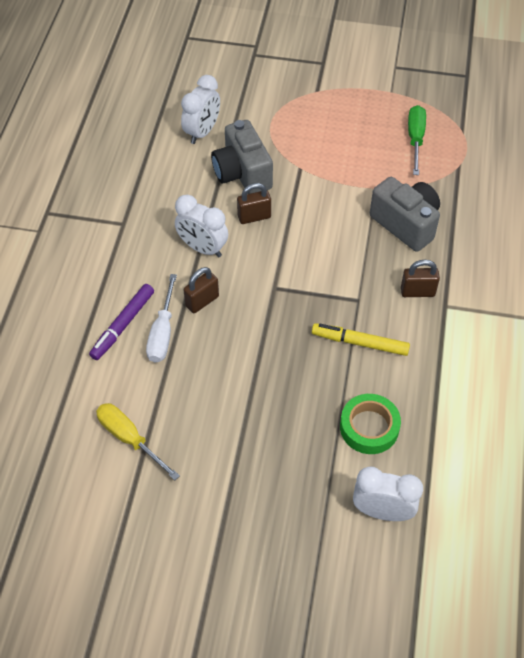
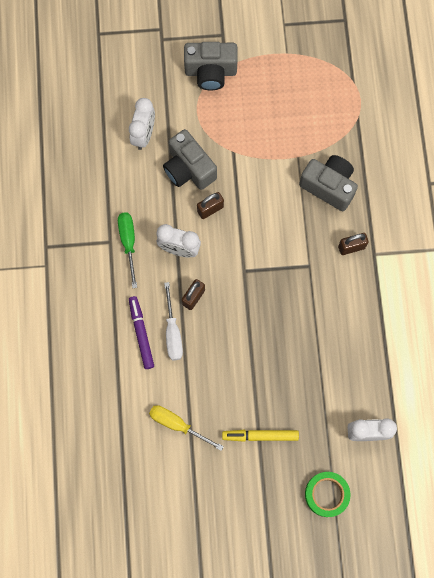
camera: 15 degrees left, 20 degrees up
purple marker [89,284,154,360] -> purple marker turned 150 degrees clockwise [129,296,154,369]
yellow marker [312,323,410,356] -> yellow marker moved to [222,430,299,442]
green tape [340,394,401,454] -> green tape moved to [305,472,351,517]
green screwdriver [408,105,426,175] -> green screwdriver moved to [118,213,137,288]
none -> grey camera [184,42,238,90]

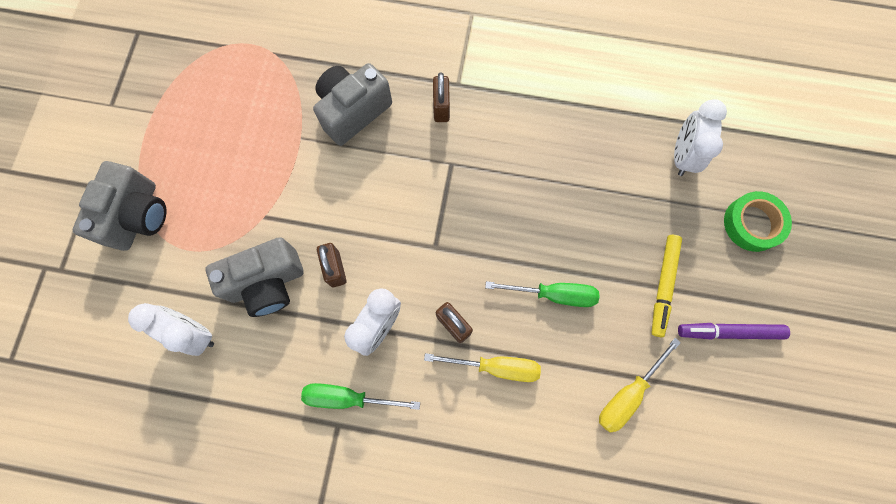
camera: 75 degrees left, 0 degrees up
purple marker [129,296,154,369] -> purple marker moved to [678,323,790,340]
white screwdriver [164,282,183,360] -> yellow screwdriver [424,353,541,382]
none -> green screwdriver [485,281,600,307]

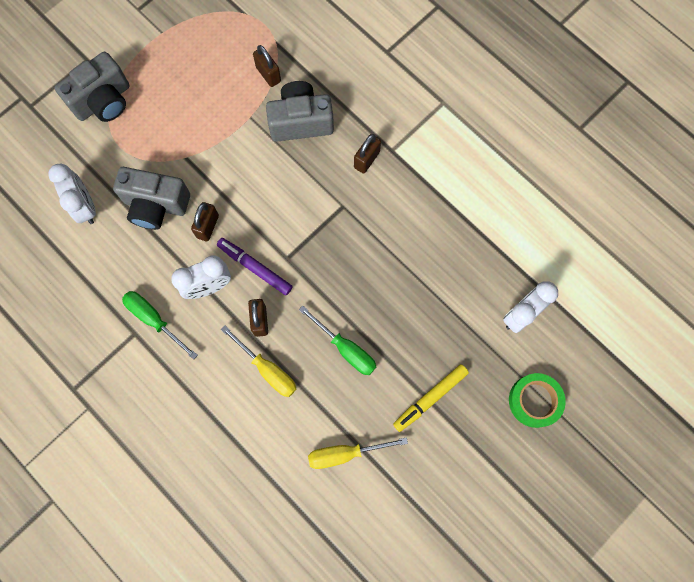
camera: 35 degrees right, 0 degrees up
purple marker [678,323,790,340] -> purple marker moved to [217,238,293,295]
none -> brown padlock [253,45,281,87]

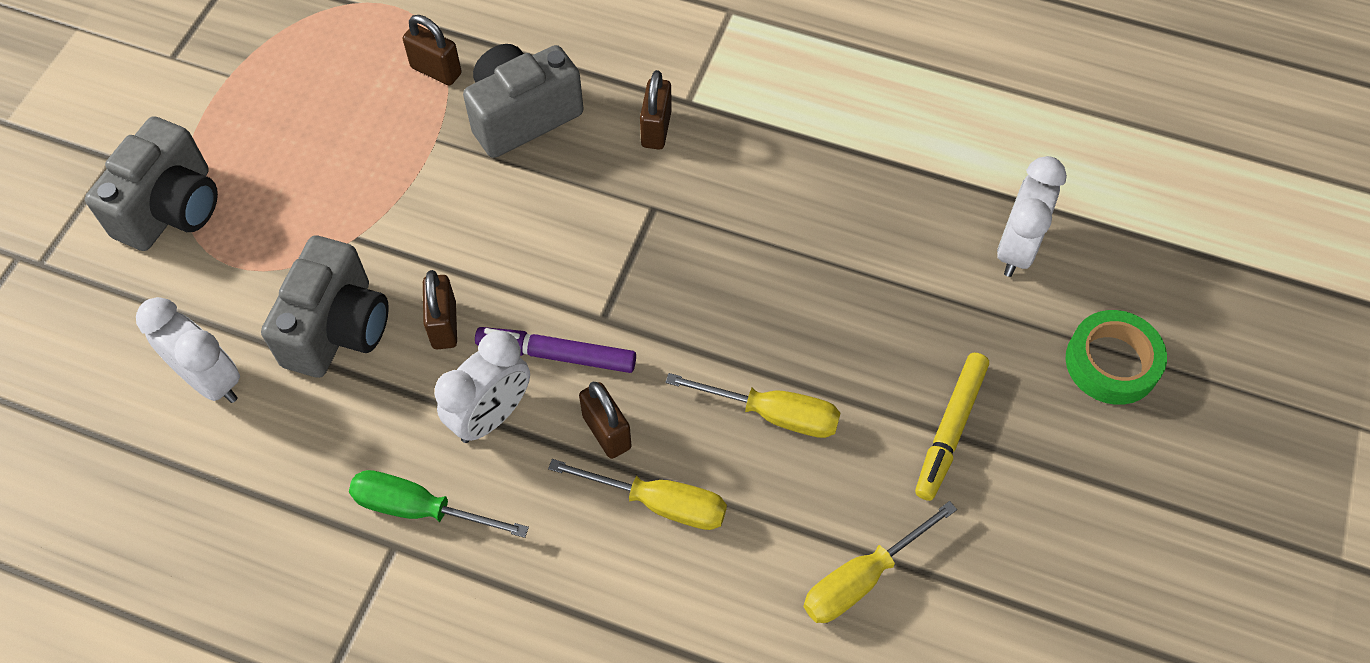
camera: 25 degrees left, 15 degrees down
grey camera [113,167,190,230] -> grey camera turned 60 degrees counterclockwise [261,236,389,378]
green screwdriver [299,306,376,375] -> yellow screwdriver [666,373,840,438]

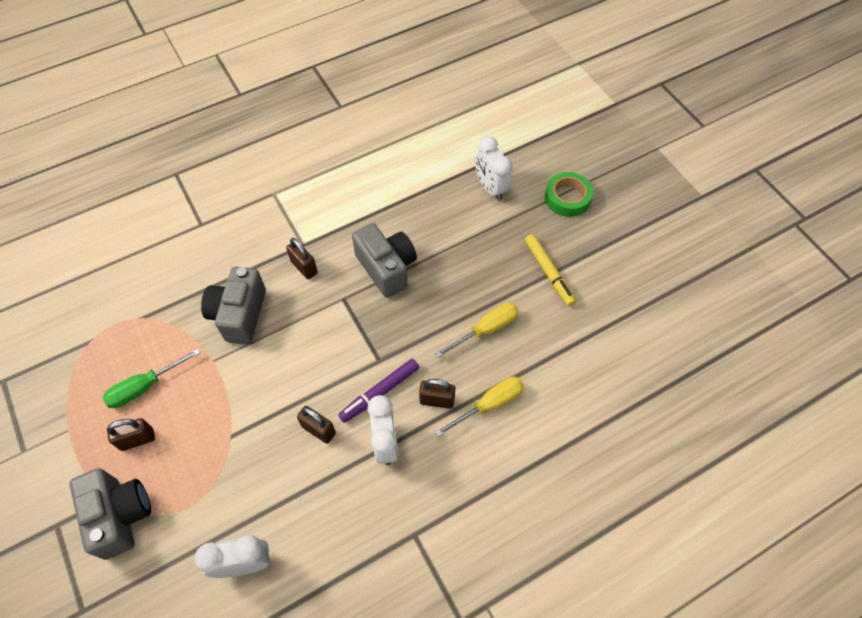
camera: 50 degrees left, 0 degrees up
grey camera [261,236,389,378] -> grey camera moved to [352,223,417,298]
green screwdriver [349,470,529,538] -> green screwdriver moved to [103,348,200,408]
brown padlock [403,15,462,86] -> brown padlock moved to [107,418,155,451]
yellow screwdriver [803,501,957,623] -> none

